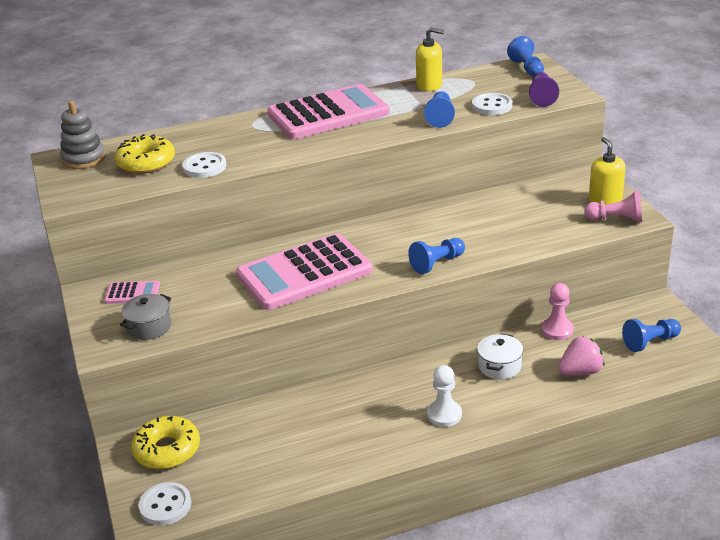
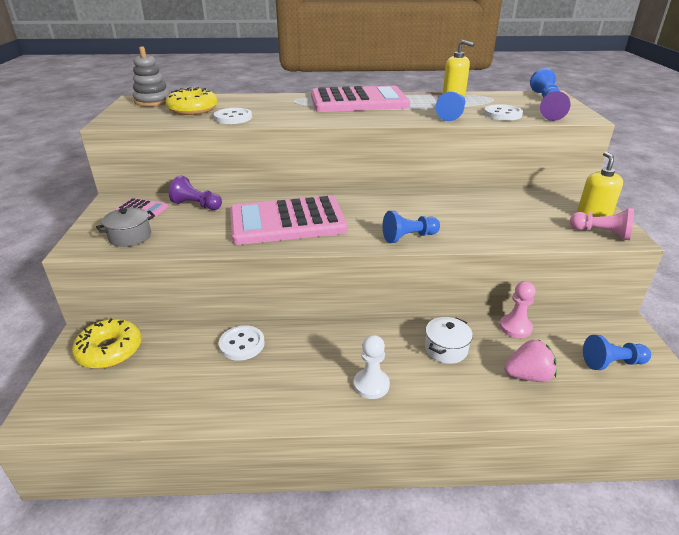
camera: 15 degrees right, 0 degrees up
white button [139,482,191,525] -> white button moved to [219,325,265,361]
none -> purple pawn [169,175,222,210]

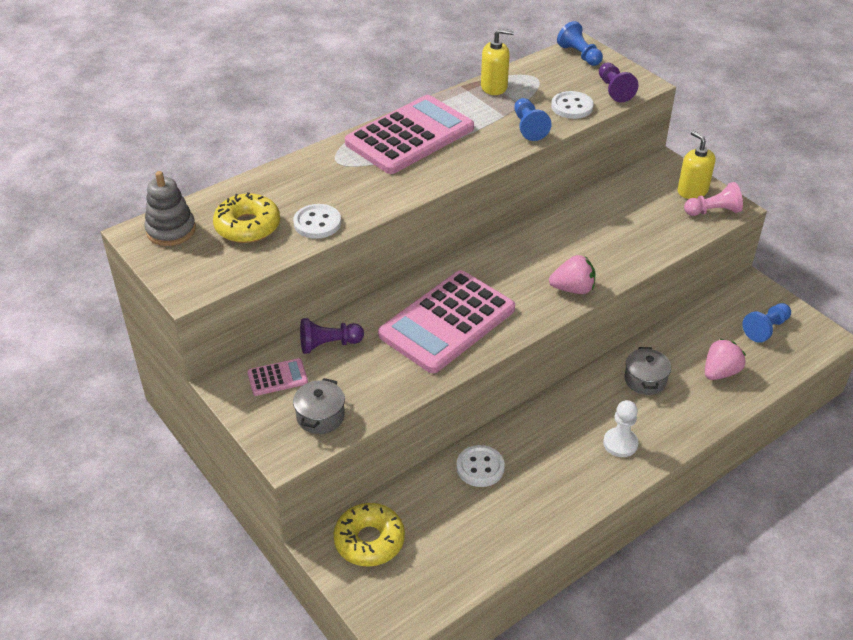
camera: 35 degrees left, 10 degrees up
blue pawn [382,211,440,243] -> pink strawberry [549,255,595,294]
white pot [425,317,473,364] -> grey pot [625,347,671,395]
pink pawn [499,281,536,338] -> none

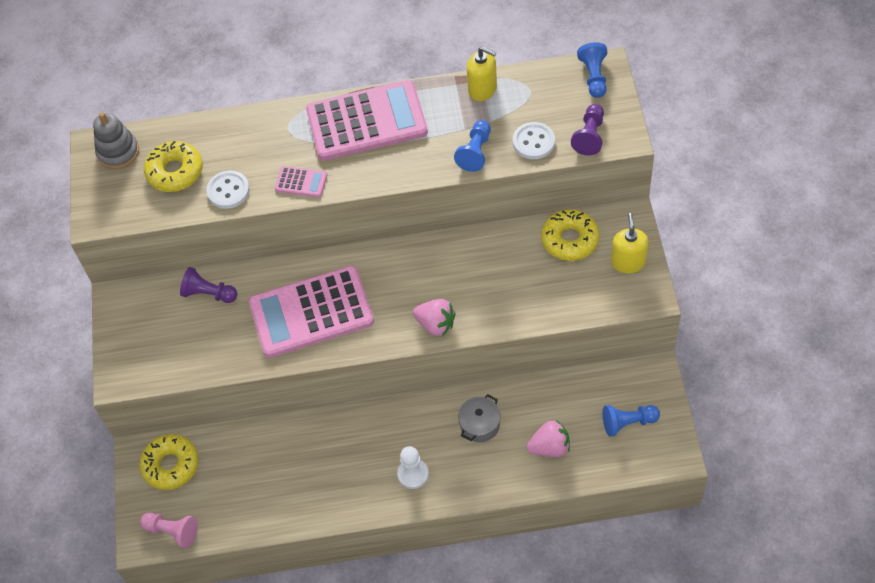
camera: 35 degrees right, 15 degrees up
pink calculator [247,358,308,396] -> pink calculator moved to [275,166,327,197]
grey pot [293,378,345,434] -> none
white button [456,445,505,487] -> none
pink pawn [684,182,743,216] -> pink pawn moved to [140,512,198,548]
none -> yellow donut [541,209,600,261]

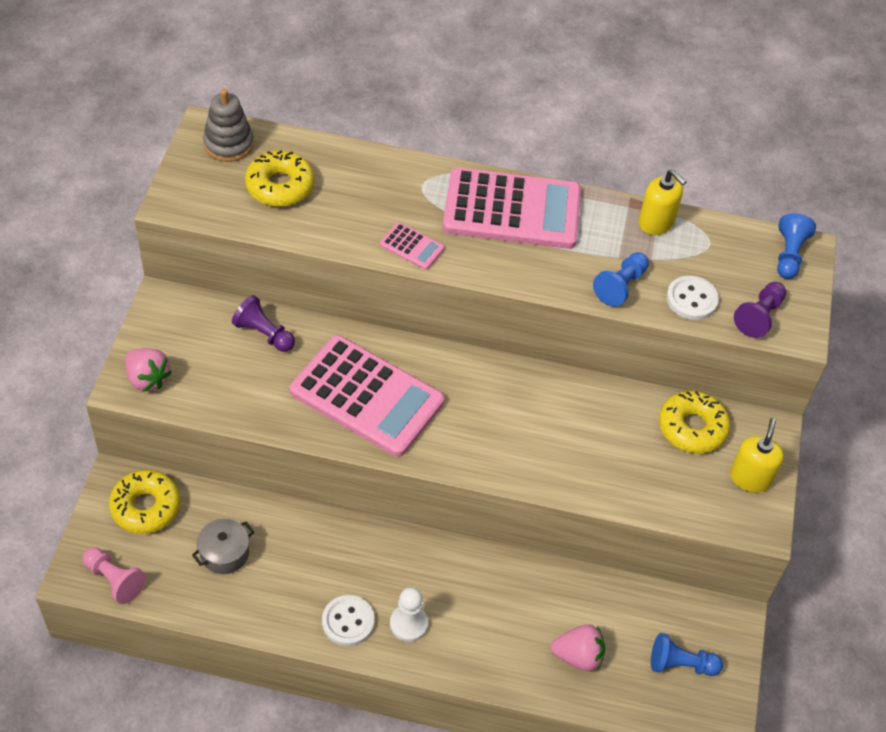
camera: 10 degrees right, 5 degrees down
white button [206,170,250,209] -> white button moved to [322,595,375,646]
pink calculator [249,266,374,358] -> pink calculator turned 150 degrees counterclockwise [290,335,445,457]
pink strawberry [413,299,456,336] -> pink strawberry moved to [125,348,172,392]
grey pot [458,394,501,442] -> grey pot moved to [192,519,254,574]

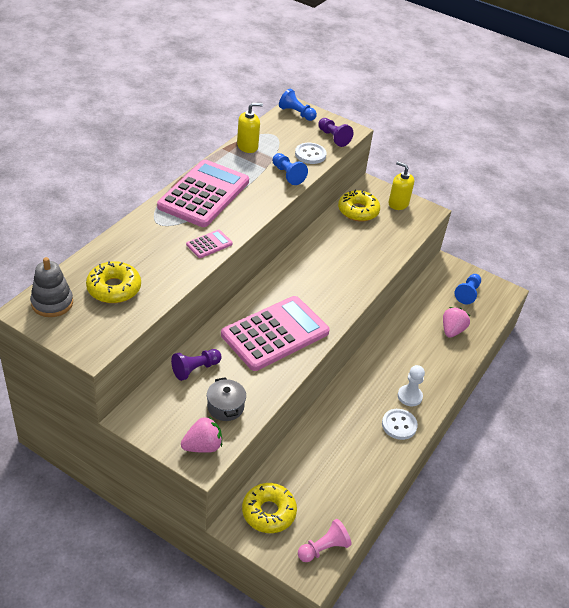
camera: 70 degrees left, 10 degrees down
grey pot [192,519,254,574] -> grey pot moved to [207,377,246,421]

